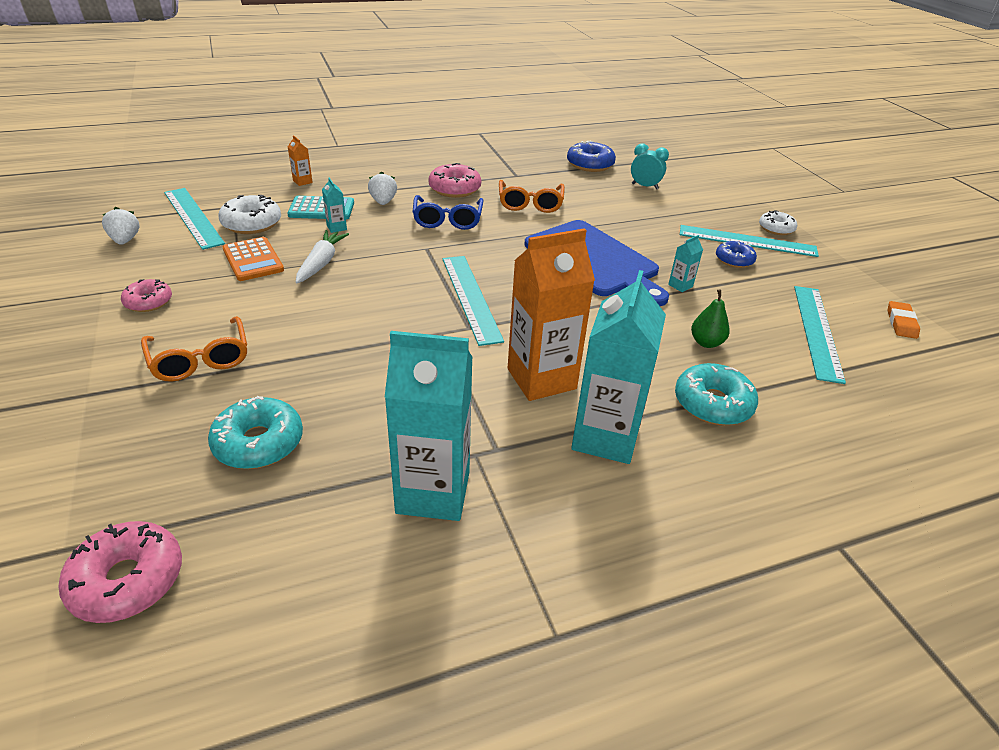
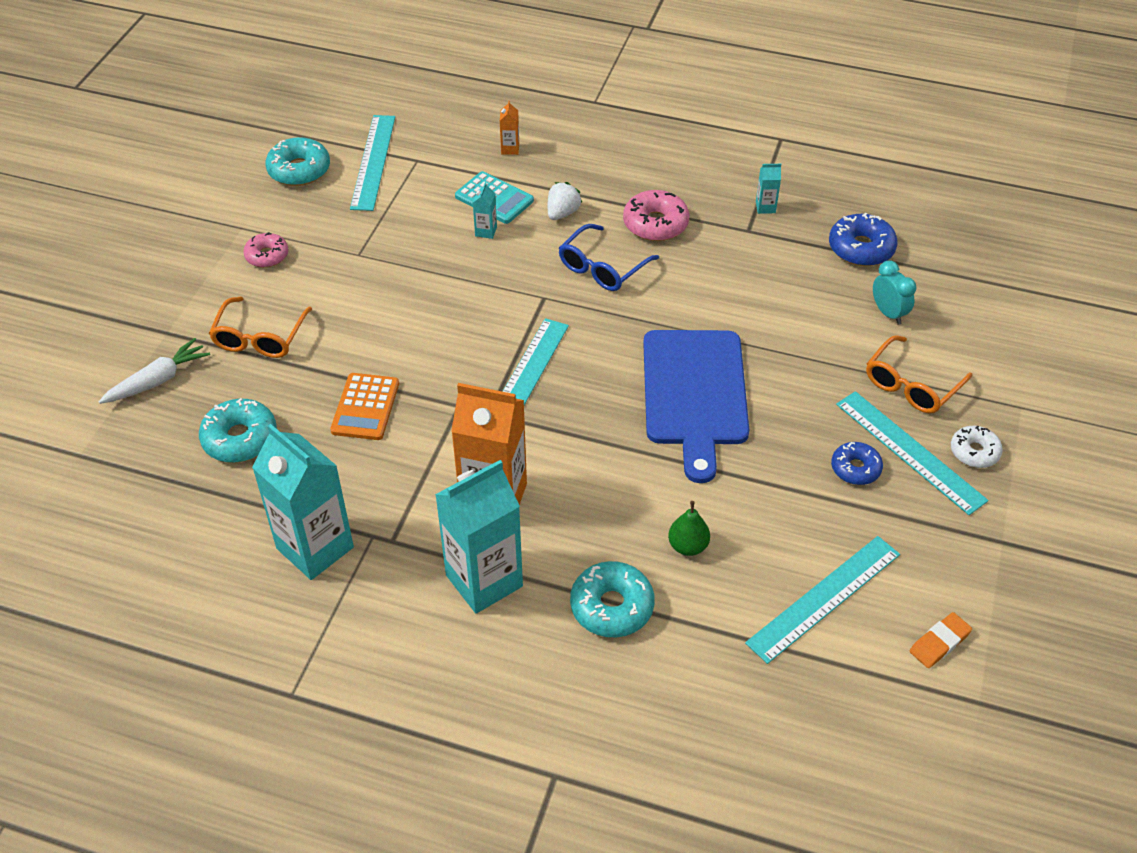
camera: 40 degrees right, 10 degrees up
pink donut [58,521,182,623] -> none
white strawberry [102,207,139,245] -> turquoise donut [265,137,330,186]
white donut [218,195,281,234] -> none
orange calculator [223,237,284,281] -> orange calculator moved to [330,373,399,440]
white carrot [295,230,349,284] -> white carrot moved to [98,338,210,404]
orange glasses [499,180,565,213] -> orange glasses moved to [866,336,972,413]
turquoise carton [668,235,703,292] -> turquoise carton moved to [756,164,781,214]

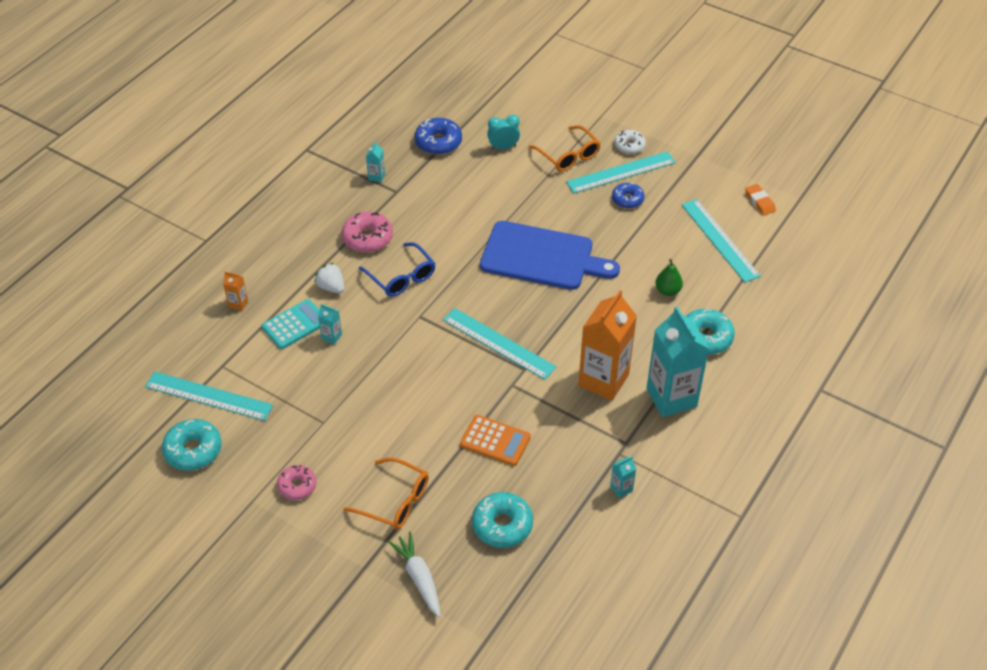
camera: 75 degrees left, 0 degrees up
turquoise carton [252,424,354,580] -> turquoise carton [610,457,636,498], size x0.41

